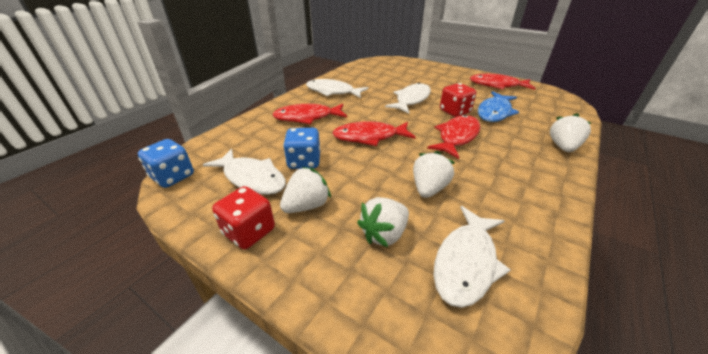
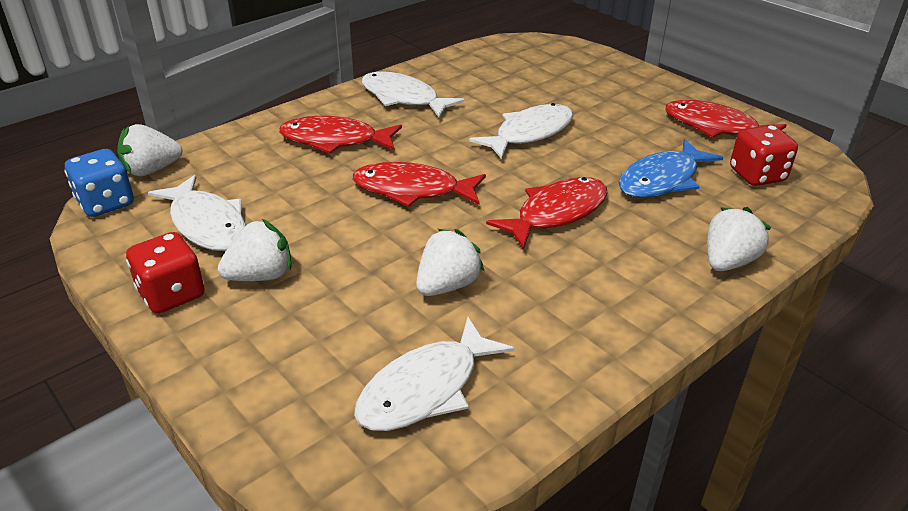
camera: 15 degrees right, 0 degrees up
blue dice [283,128,320,169] -> none
white strawberry [357,197,409,247] -> white strawberry moved to [117,124,182,176]
red dice [440,83,476,117] -> red dice moved to [730,125,798,186]

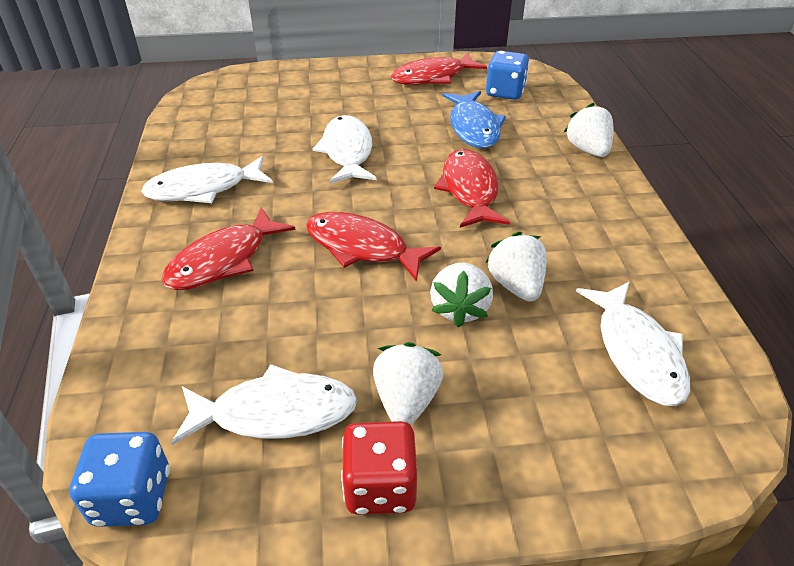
camera: 55 degrees left, 5 degrees up
white strawberry [117,124,182,176] -> white strawberry moved to [430,263,493,327]
red fish [352,162,486,207] -> red fish turned 75 degrees clockwise [306,212,441,282]
red dice [730,125,798,186] -> blue dice [486,51,530,100]

